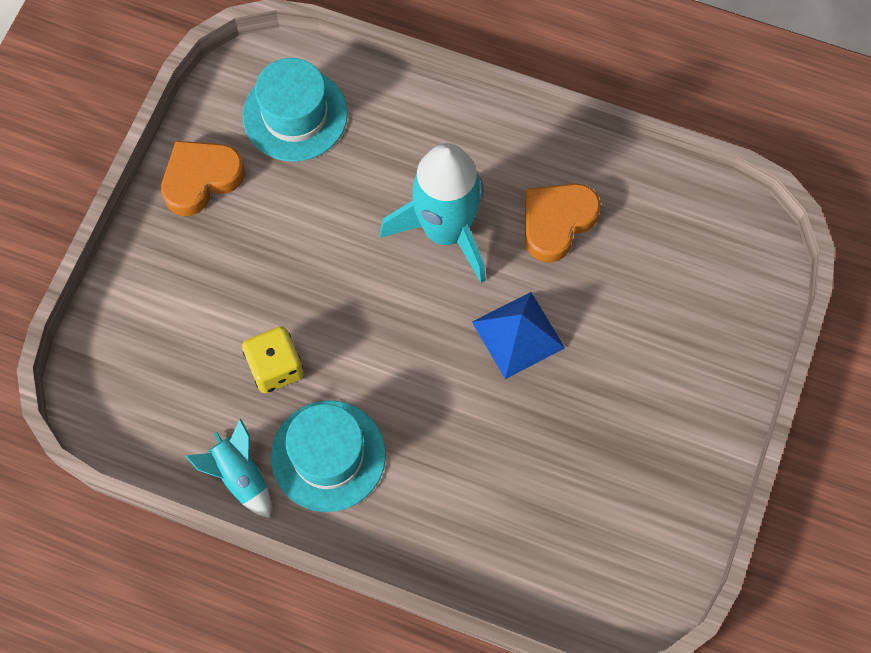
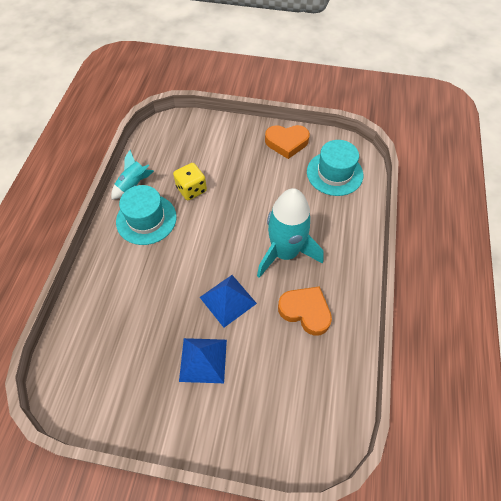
camera: 80 degrees right, 10 degrees down
orange heart [161,141,245,216] -> orange heart turned 135 degrees clockwise [265,125,310,159]
none -> blue pyramid [179,338,227,383]

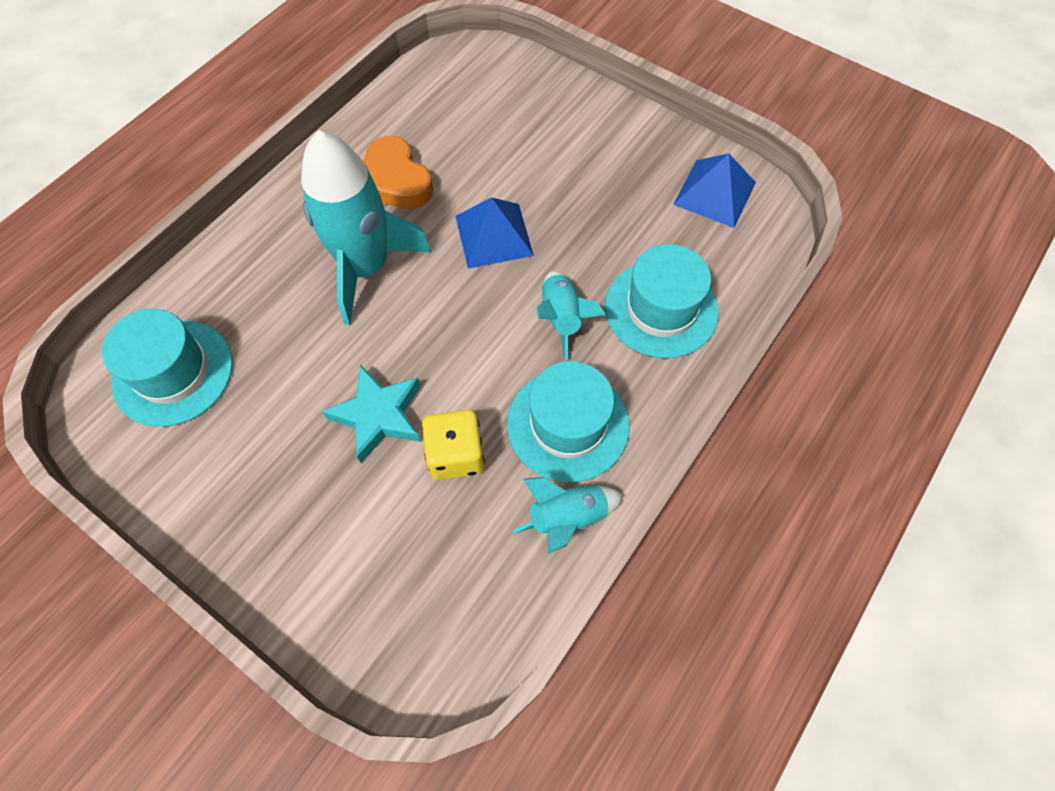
camera: 155 degrees left, 5 degrees up
blue pyramid [179,338,227,383] -> blue pyramid moved to [673,153,756,228]
orange heart [265,125,310,159] -> none
none -> turquoise star [322,365,421,463]
none -> turquoise rocket [537,271,606,360]
none -> turquoise hat [605,244,719,358]

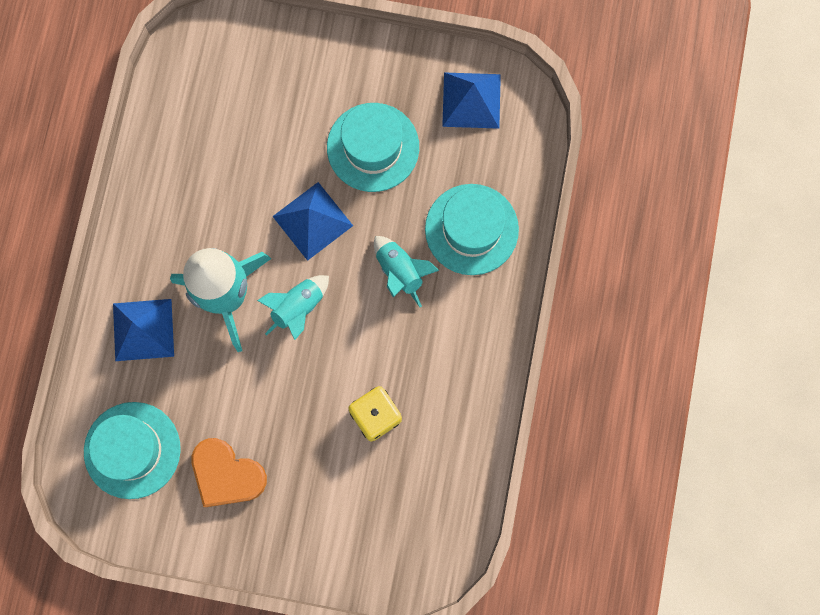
camera: 25 degrees left, 15 degrees up
turquoise star [322,365,421,463] -> none
orange heart [363,136,433,209] -> orange heart moved to [192,438,267,507]
turquoise hat [507,361,630,482] -> turquoise hat moved to [327,103,419,192]
turquoise rocket [512,477,623,554] -> turquoise rocket moved to [257,275,329,340]
none -> blue pyramid [113,299,174,361]

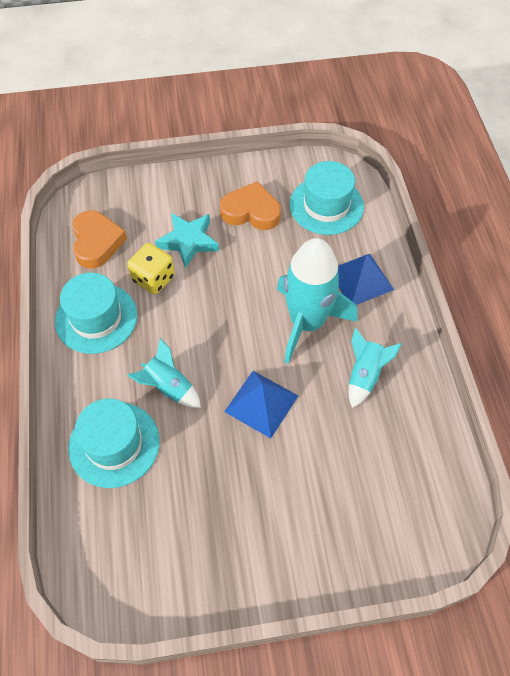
camera: 160 degrees right, 20 degrees down
turquoise rocket [257,275,329,340] -> turquoise rocket moved to [349,328,402,408]
turquoise hat [327,103,419,192] -> turquoise hat moved to [55,273,137,354]
blue pyramid [442,72,501,129] -> none
none -> orange heart [72,210,127,269]
none -> turquoise star [155,213,219,269]

